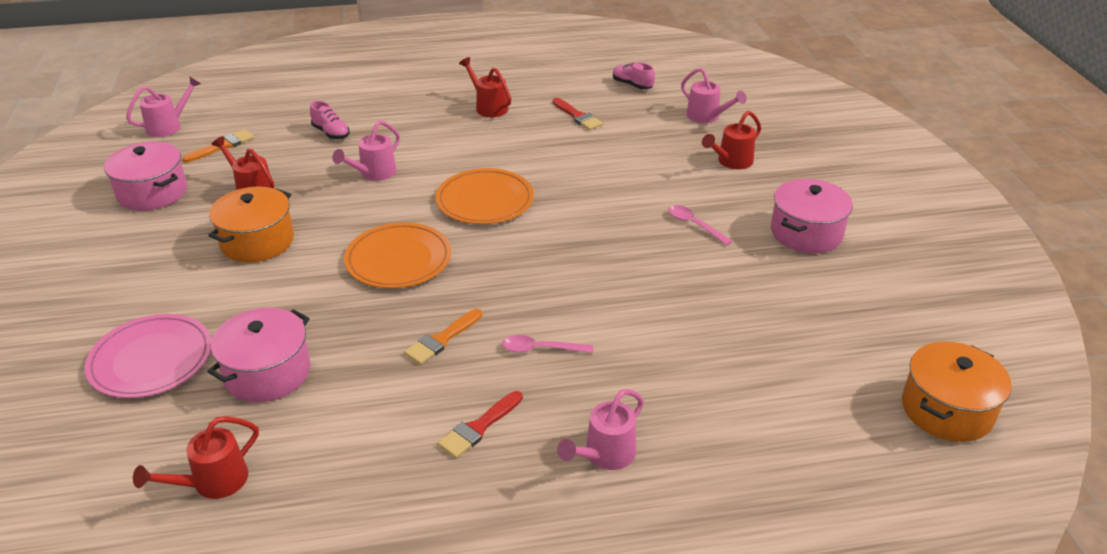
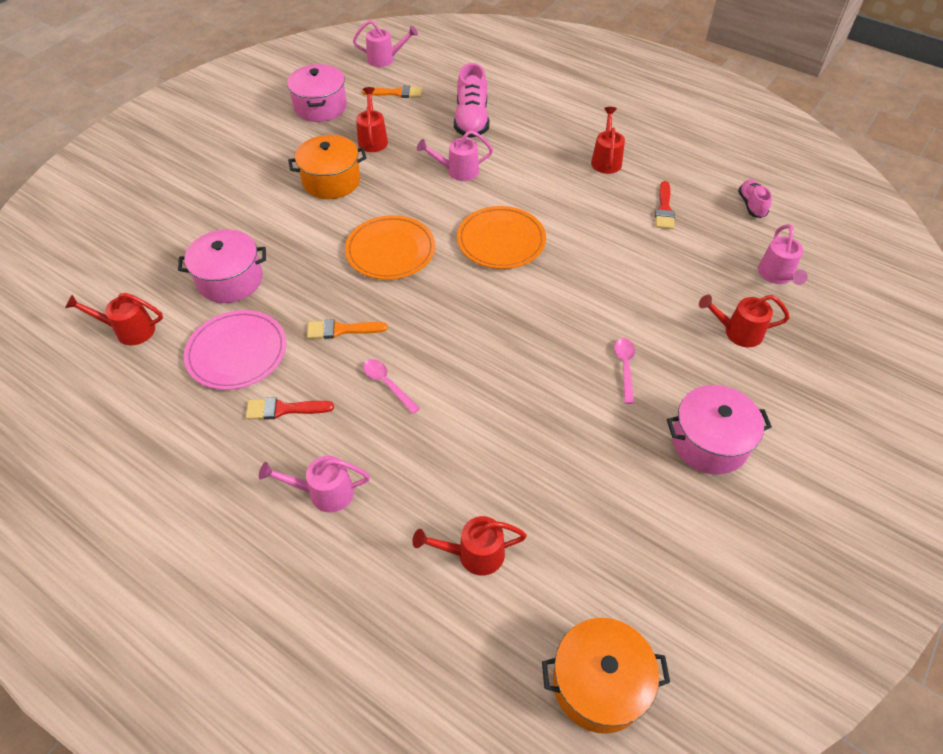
camera: 45 degrees right, 15 degrees up
pink plate [85,314,212,398] -> pink plate moved to [184,310,286,390]
pink shoe [310,101,350,139] -> pink shoe [454,63,489,138], size x1.75
none -> red watering can [413,516,527,575]

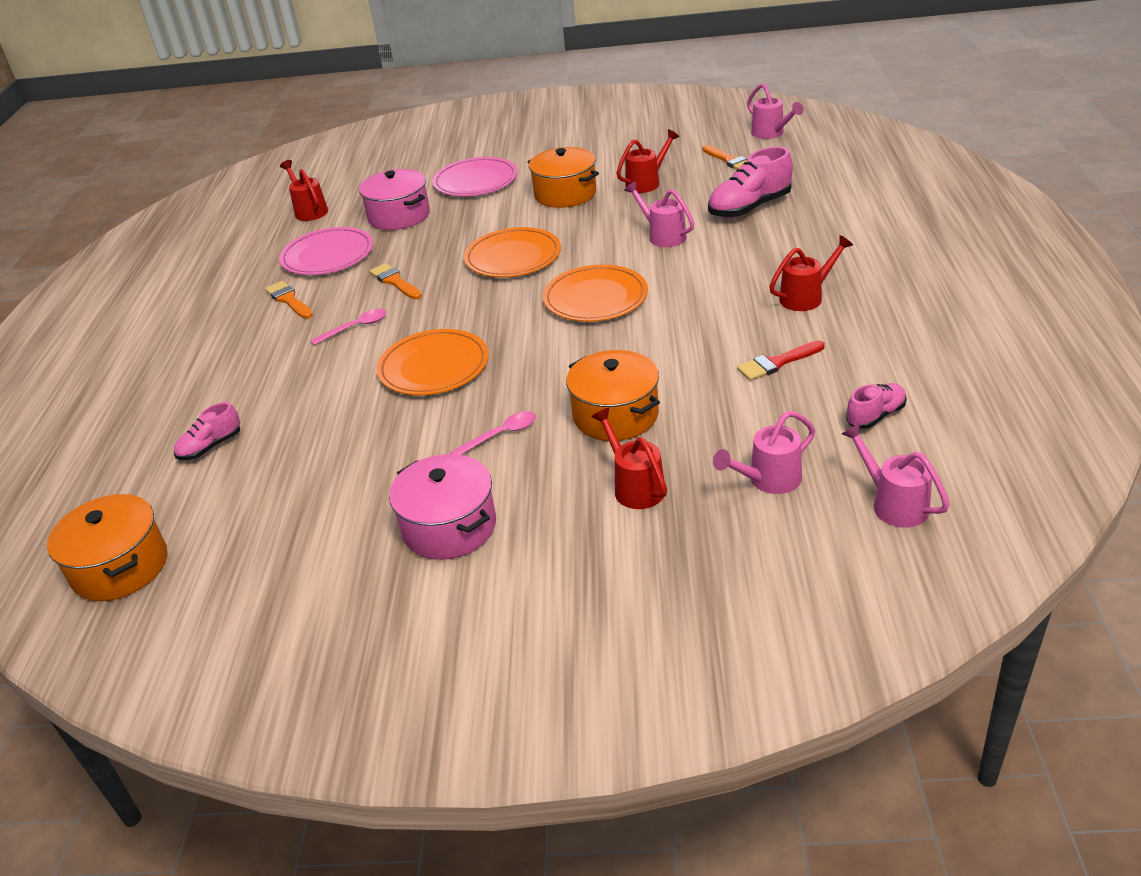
camera: 60 degrees right, 15 degrees down
red brush [246,397,334,420] -> orange brush [265,281,313,319]
pink watering can [259,456,370,512] -> pink watering can moved to [842,423,950,528]
pink pot [287,64,347,122] -> none
pink spoon [363,359,420,414] -> pink spoon turned 45 degrees clockwise [311,309,387,345]
red watering can [413,516,527,575] -> pink shoe [174,402,240,460]
none -> orange plate [377,329,489,395]
none -> pink plate [432,157,518,196]
none -> orange pot [566,350,660,441]

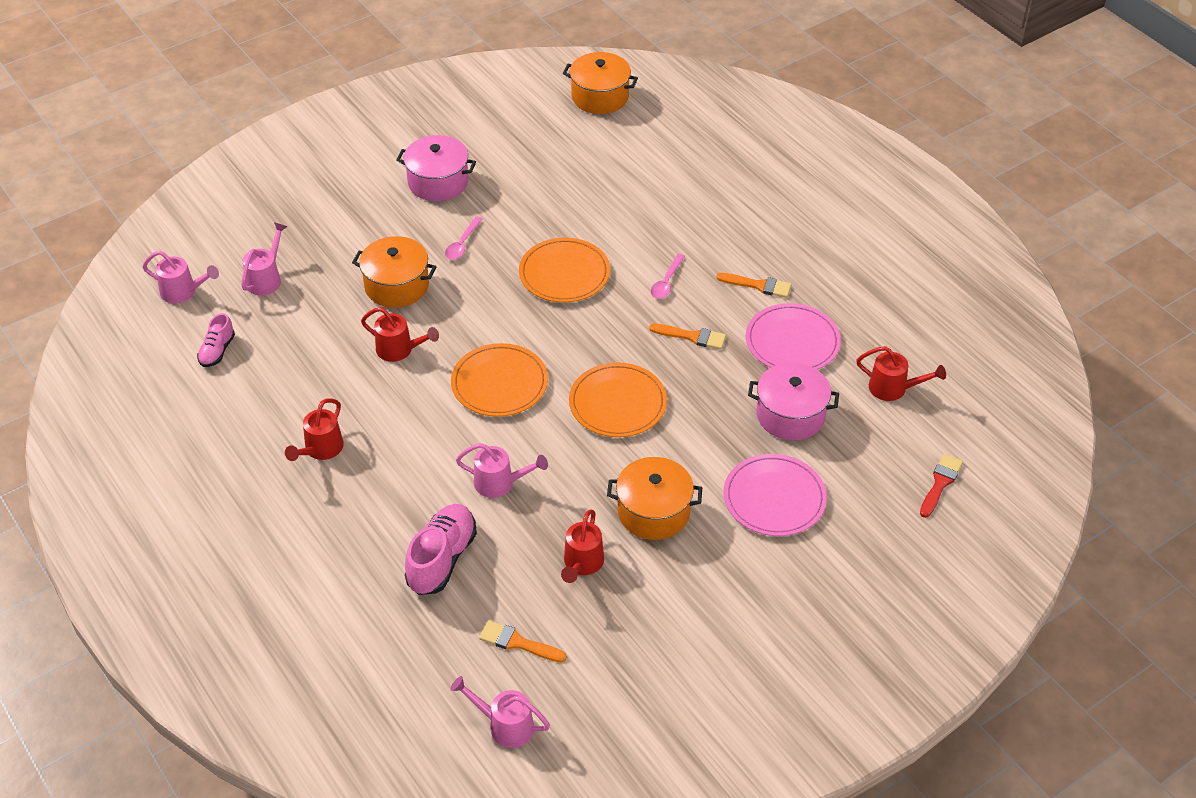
camera: 140 degrees right, 10 degrees up
pink shoe [174,402,240,460] -> none
red watering can [591,408,667,509] -> red watering can moved to [361,307,439,362]
red brush [737,341,825,381] -> red brush moved to [920,454,963,518]

